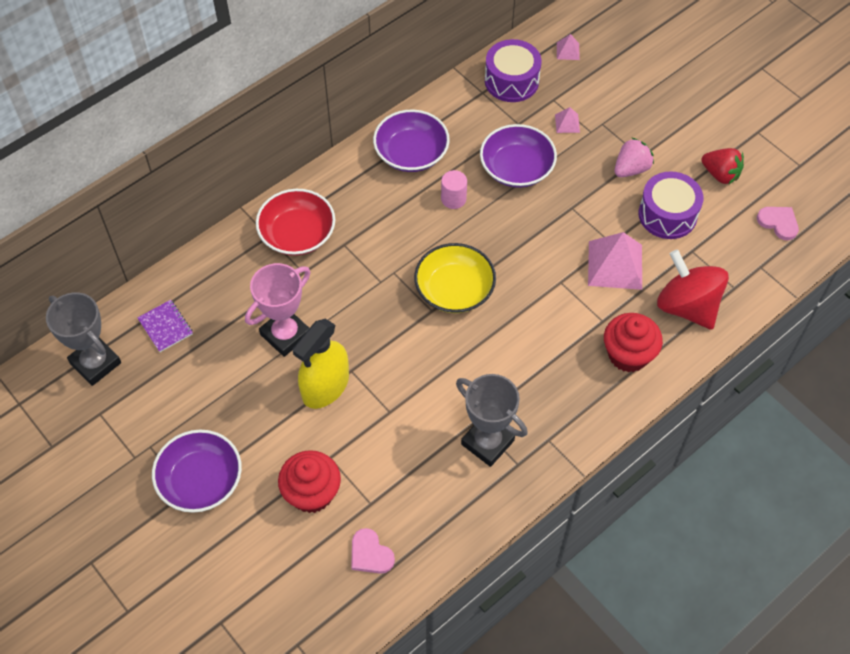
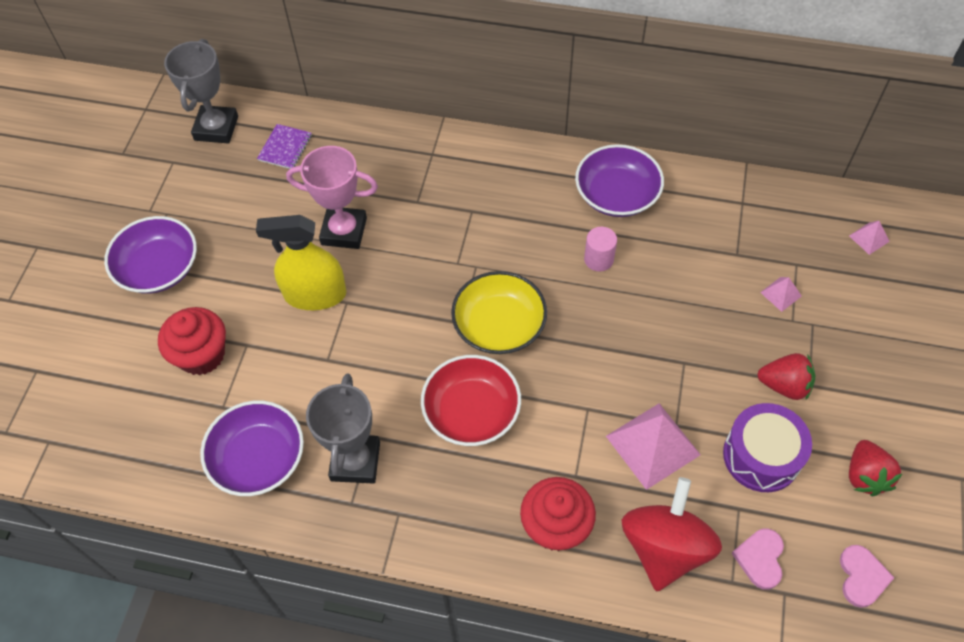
camera: 55 degrees right, 0 degrees up
red bowl [256,189,335,256] -> red bowl moved to [421,355,521,446]
pink heart [351,528,395,574] -> pink heart moved to [731,529,784,590]
purple bowl [480,124,557,188] -> purple bowl moved to [200,401,304,496]
purple drum [485,39,542,102] -> none
pink strawberry [614,137,654,177] -> red strawberry [757,353,815,400]

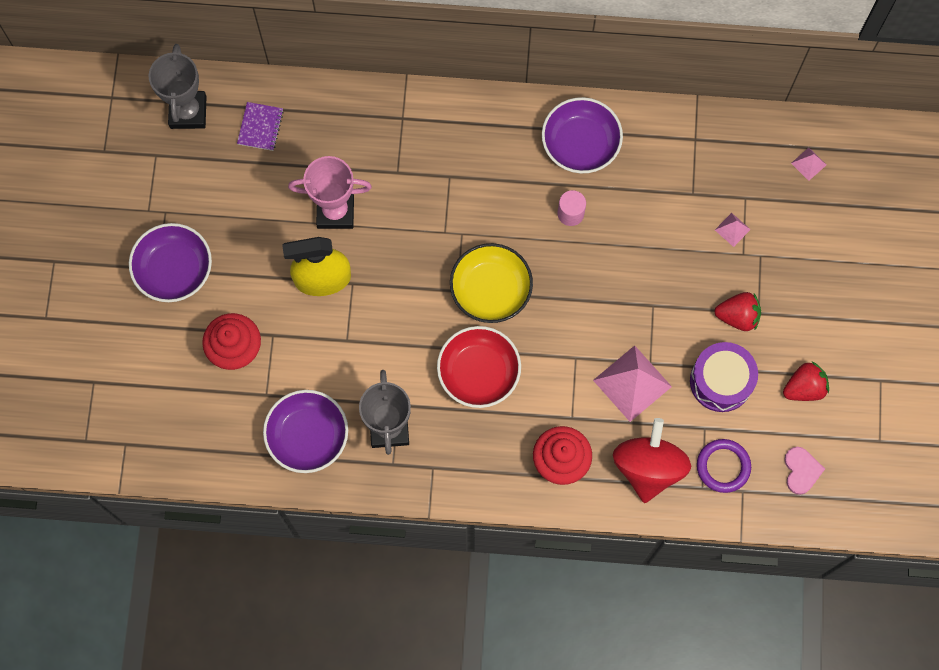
camera: 10 degrees left, 15 degrees up
pink heart [731,529,784,590] -> purple ring [697,439,751,493]
red strawberry [849,440,902,496] -> red strawberry turned 105 degrees counterclockwise [783,362,829,401]

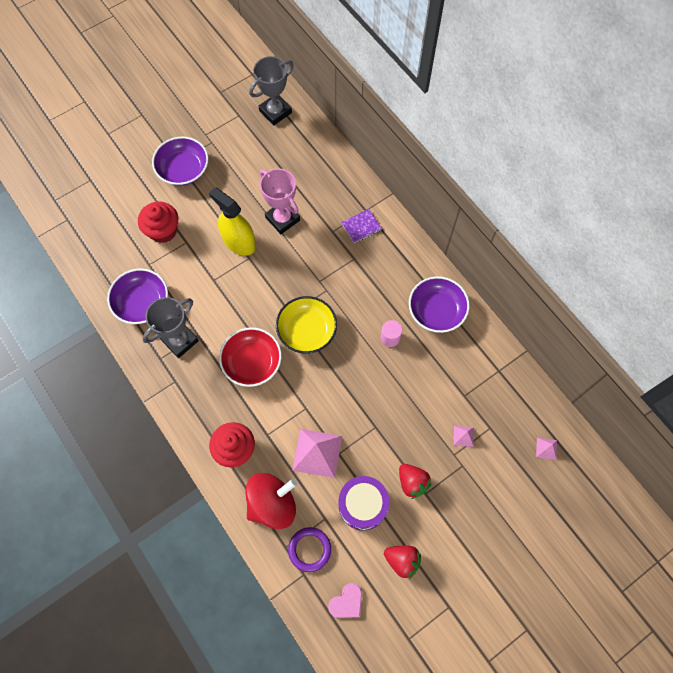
camera: 50 degrees right, 5 degrees down
purple notebook [237,102,284,151] -> purple notebook moved to [341,209,382,243]

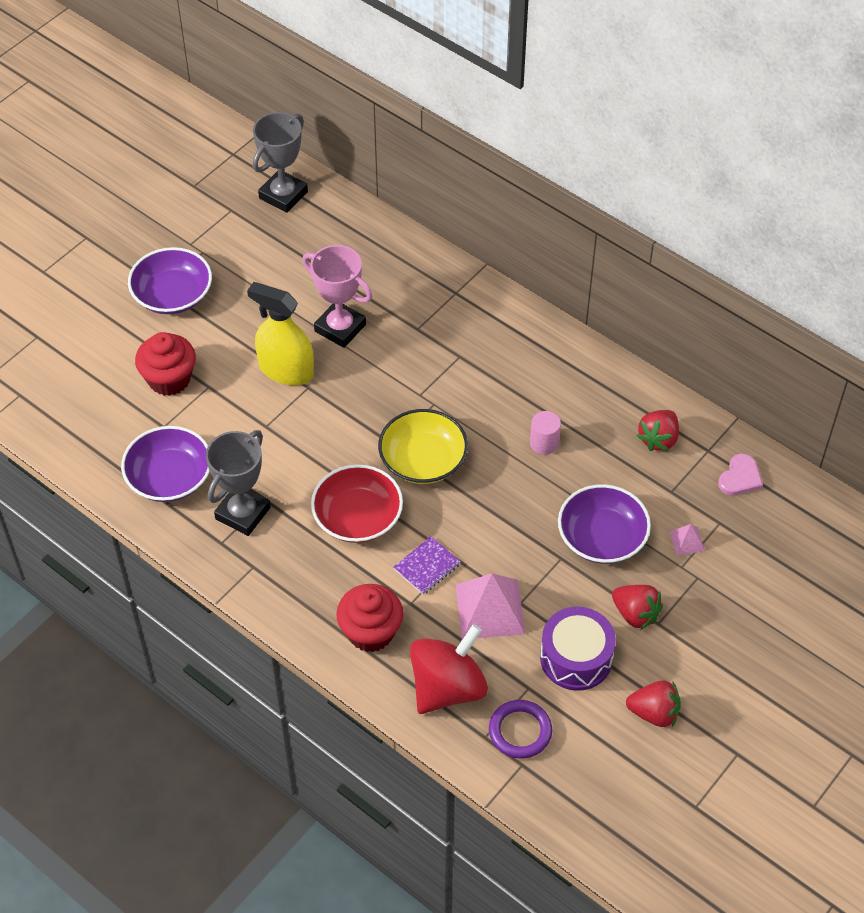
camera: 15 degrees left, 15 degrees down
pink heart [328,583,362,618] -> pink heart moved to [718,454,763,495]
purple notebook [341,209,382,243] -> purple notebook moved to [394,536,460,595]
purple bowl [409,276,469,333] -> purple bowl moved to [558,484,651,564]
pink pyramid [536,438,557,460] -> none
none -> red strawberry [637,410,679,451]

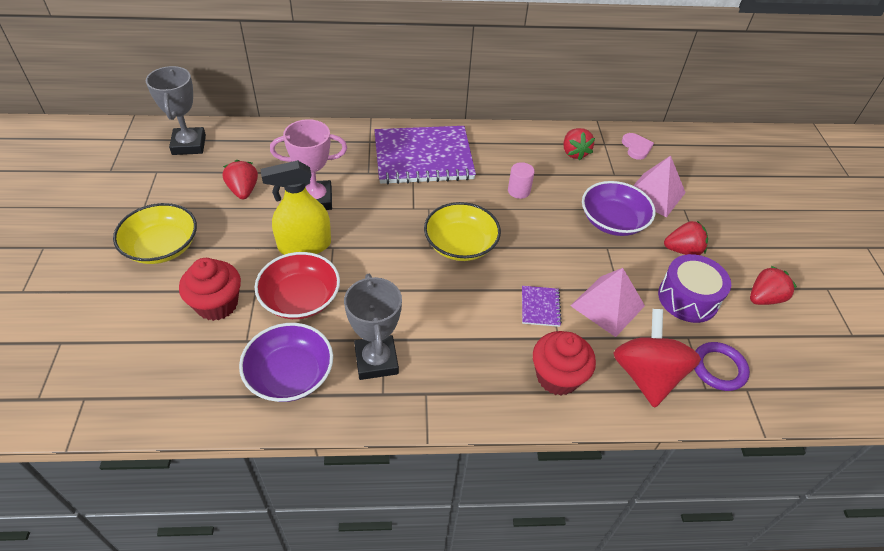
camera: 45 degrees left, 5 degrees down
purple bowl [128,247,212,314] -> yellow bowl [113,203,197,264]
red bowl [311,464,403,543] -> red bowl moved to [255,252,340,319]
pink pyramid [669,524,705,555] -> pink pyramid [633,155,686,218], size x2.13
none -> red strawberry [223,160,258,199]
none -> purple notebook [374,126,476,184]

